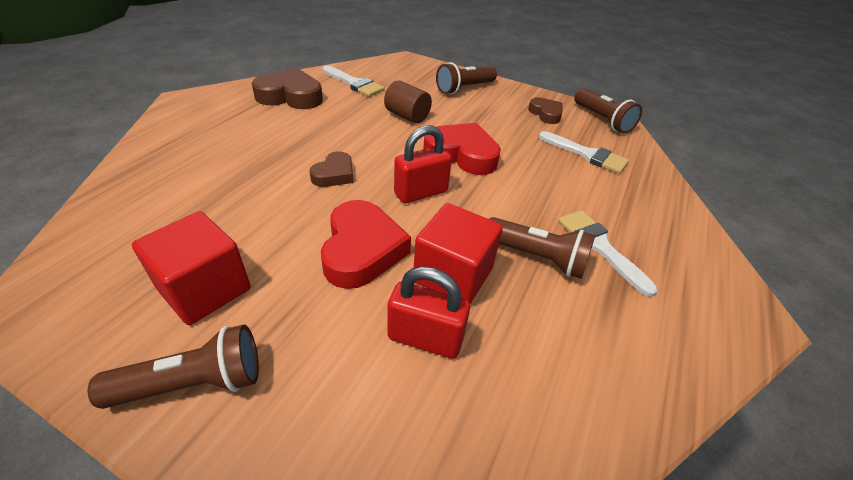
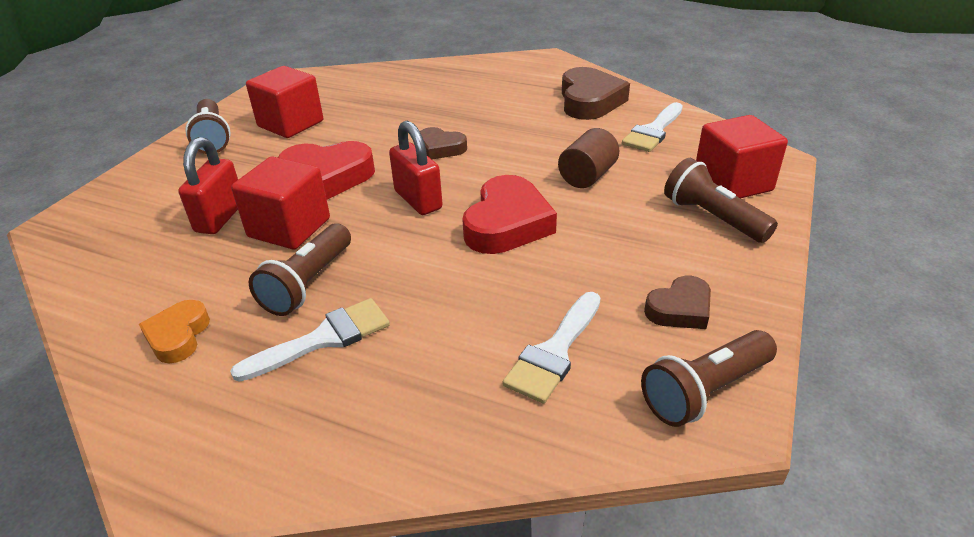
camera: 90 degrees right, 5 degrees down
none -> orange heart [139,300,210,363]
none -> red cube [696,115,788,198]

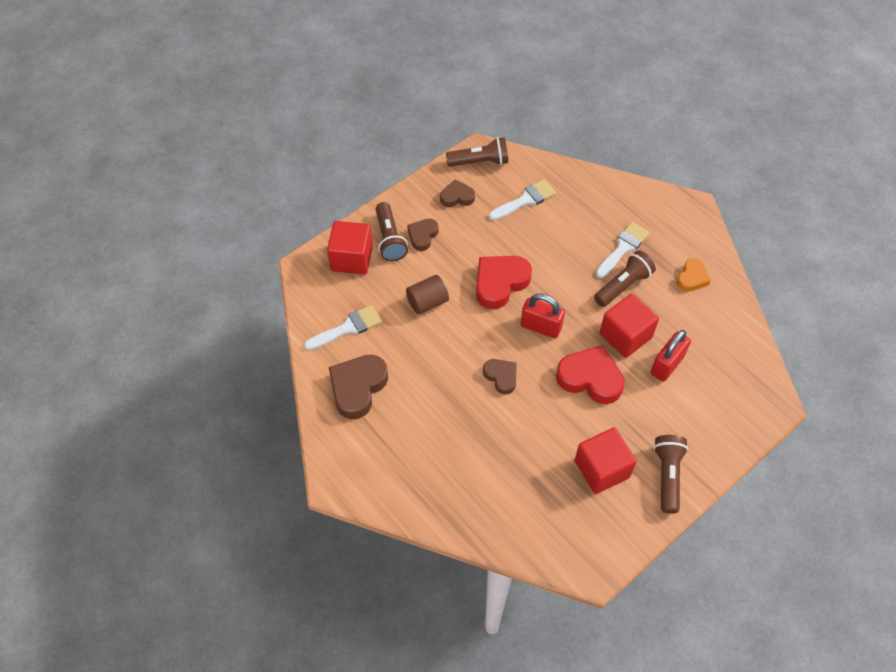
camera: 155 degrees left, 20 degrees up
white brush [230,298,390,382] -> white brush turned 135 degrees clockwise [596,222,650,278]
red padlock [389,121,443,215] -> red padlock turned 60 degrees counterclockwise [521,294,565,338]
none -> brown heart [407,219,439,251]

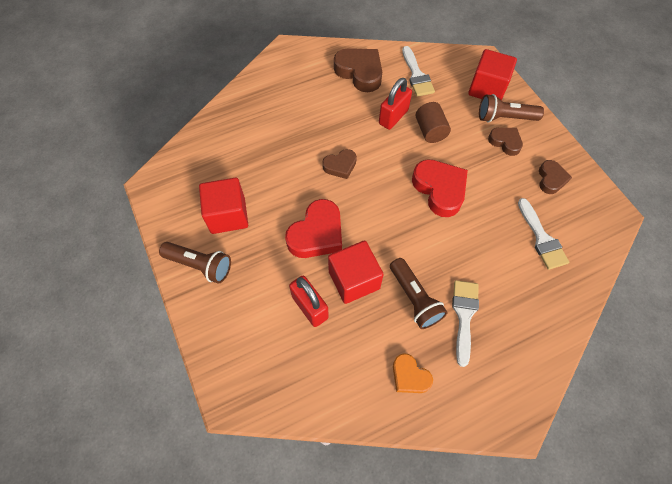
camera: 105 degrees right, 5 degrees up
brown flashlight [446,137,508,167] -> none
red padlock [521,294,565,338] -> red padlock moved to [379,78,412,130]
white brush [596,222,650,278] -> white brush turned 135 degrees counterclockwise [452,280,479,367]

